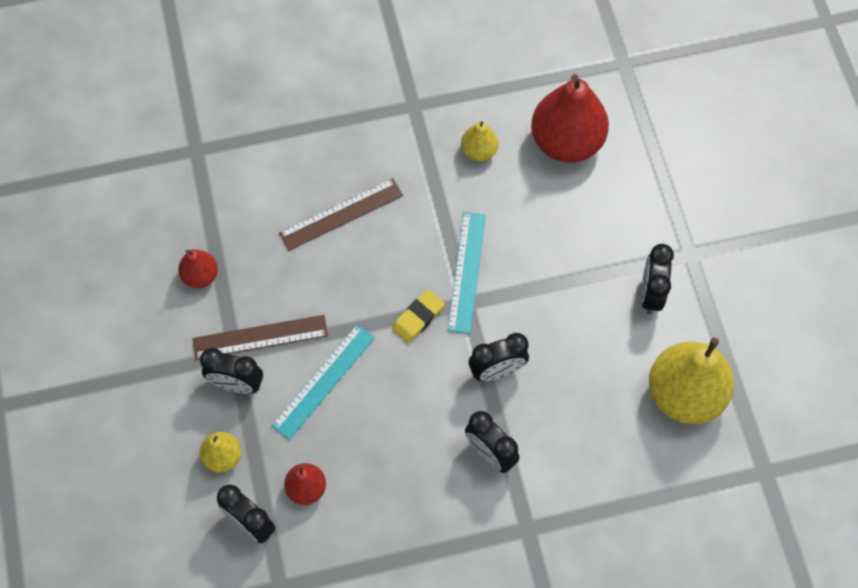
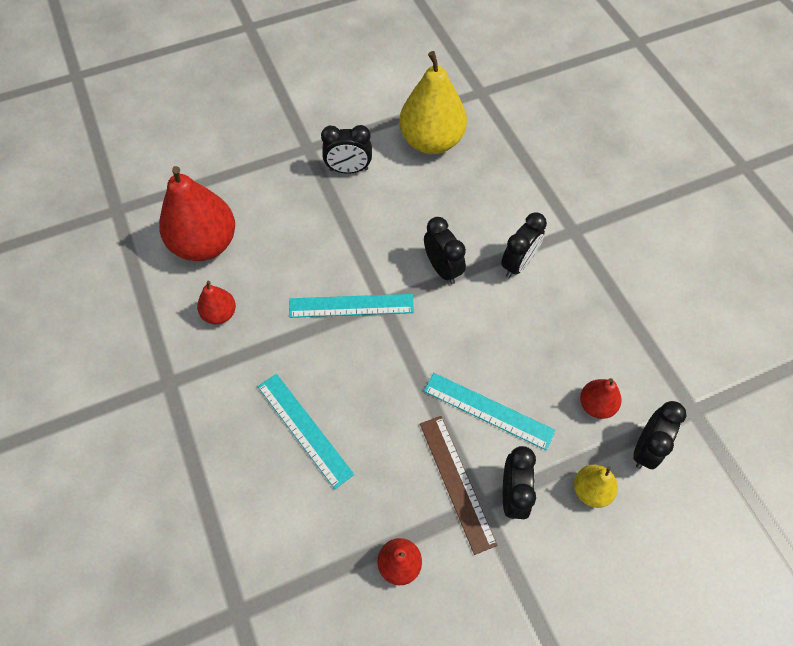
camera: 100 degrees left, 5 degrees down
brown ruler [279,178,403,251] -> turquoise ruler [258,374,354,489]
yellow eraser [392,289,445,343] -> none
yellow pear [461,121,498,162] -> red pear [197,281,236,324]

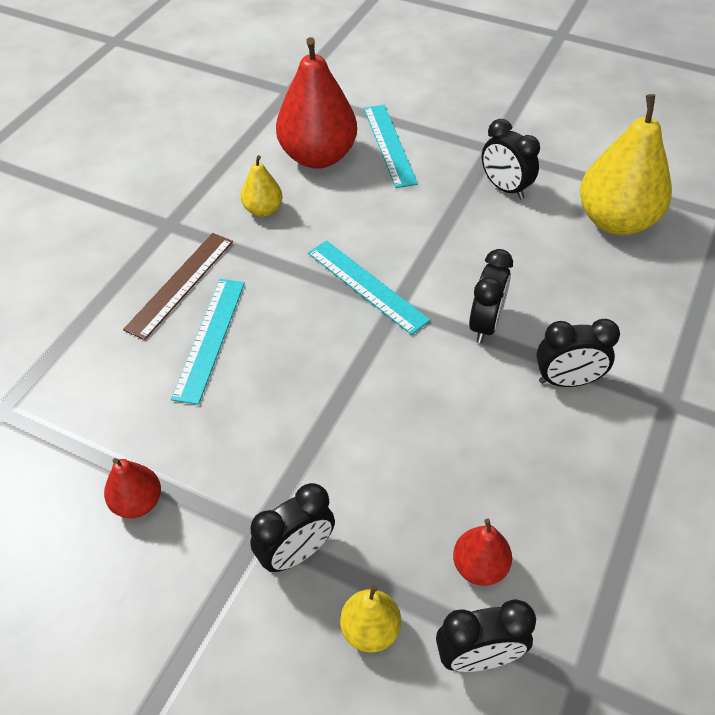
camera: 50 degrees right, 10 degrees down
red pear [197,281,236,324] -> yellow pear [241,155,282,217]
brown ruler [420,416,497,555] -> brown ruler moved to [123,233,233,340]
turquoise ruler [424,373,555,450] -> turquoise ruler moved to [364,105,418,188]

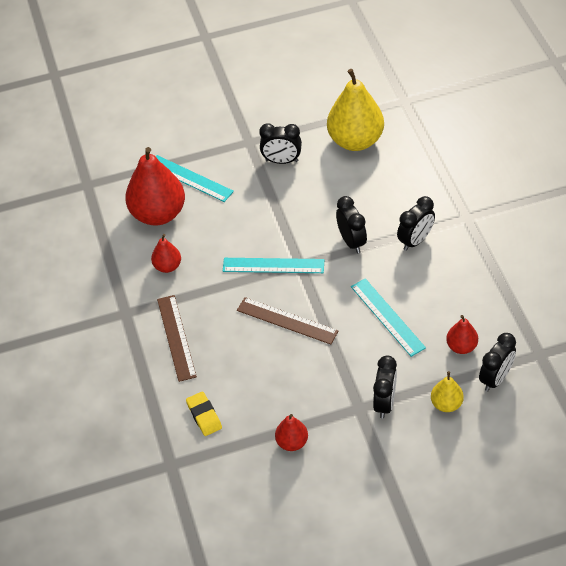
camera: 40 degrees left, 0 degrees up
turquoise ruler [171,279,245,405] -> turquoise ruler moved to [351,278,426,357]
yellow pear [241,155,282,217] -> red pear [151,234,181,273]
none -> yellow eraser [186,391,222,436]
none -> brown ruler [237,297,339,344]

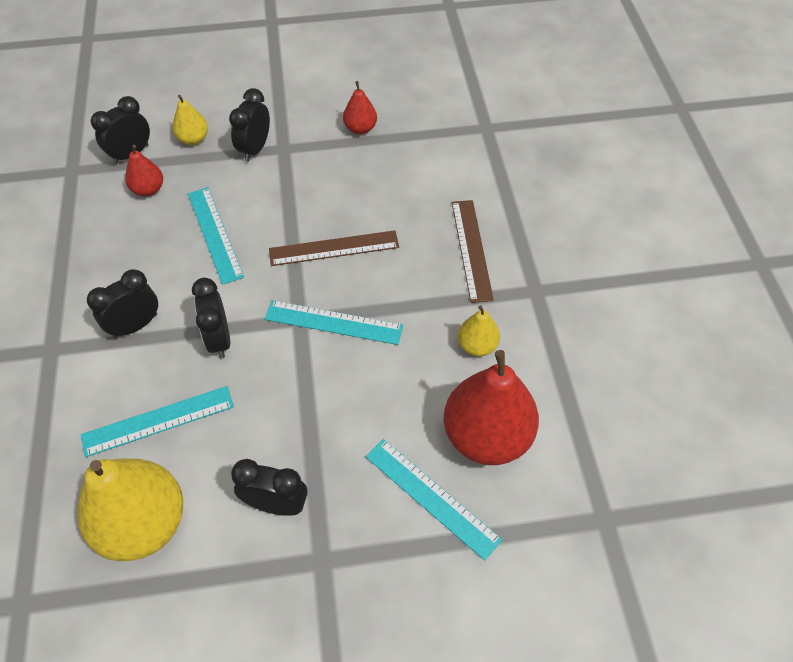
camera: 175 degrees left, 5 degrees up
red pear [151,234,181,273] -> yellow pear [458,305,500,356]
yellow eraser [186,391,222,436] -> none
brown ruler [237,297,339,344] -> brown ruler turned 45 degrees counterclockwise [269,230,399,266]
none -> turquoise ruler [81,386,234,457]

